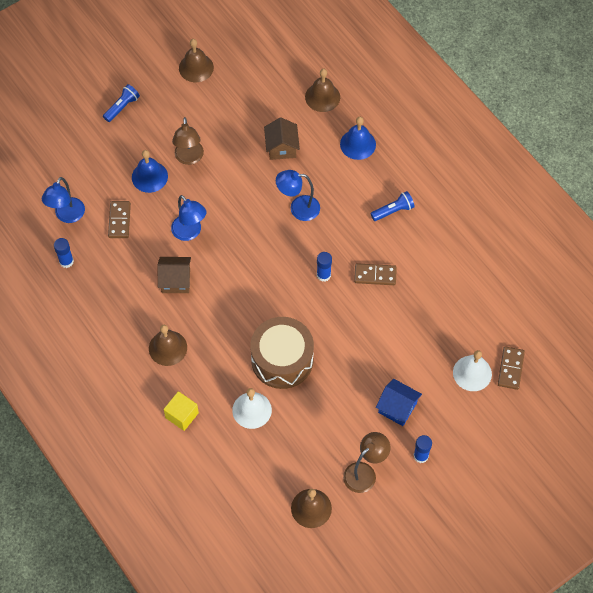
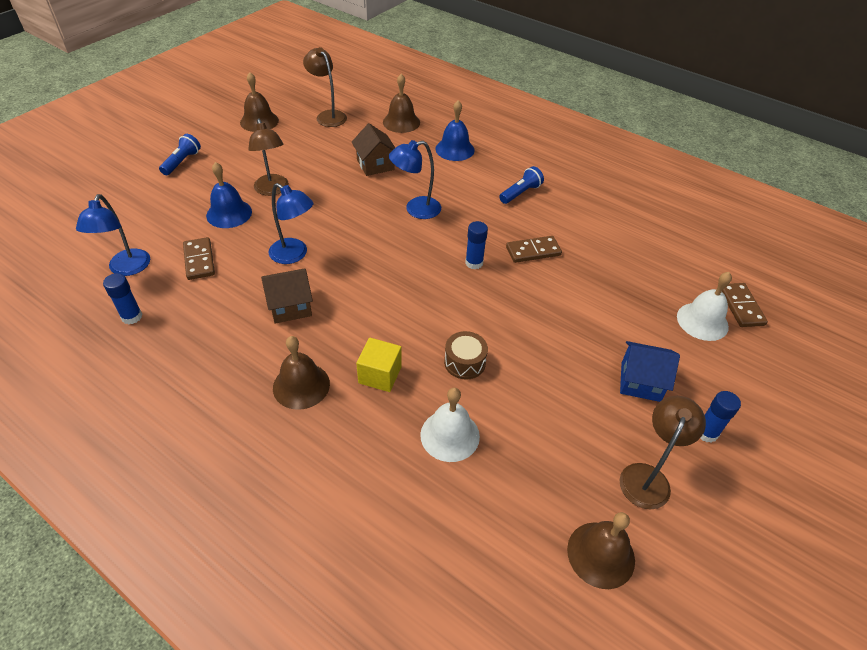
camera: 20 degrees left, 15 degrees down
yellow cube [163,391,199,431] -> yellow cube moved to [356,338,402,392]
brown drum [250,317,314,389] -> brown drum [444,331,488,380], size x0.48
none -> brown lamp [303,47,347,127]

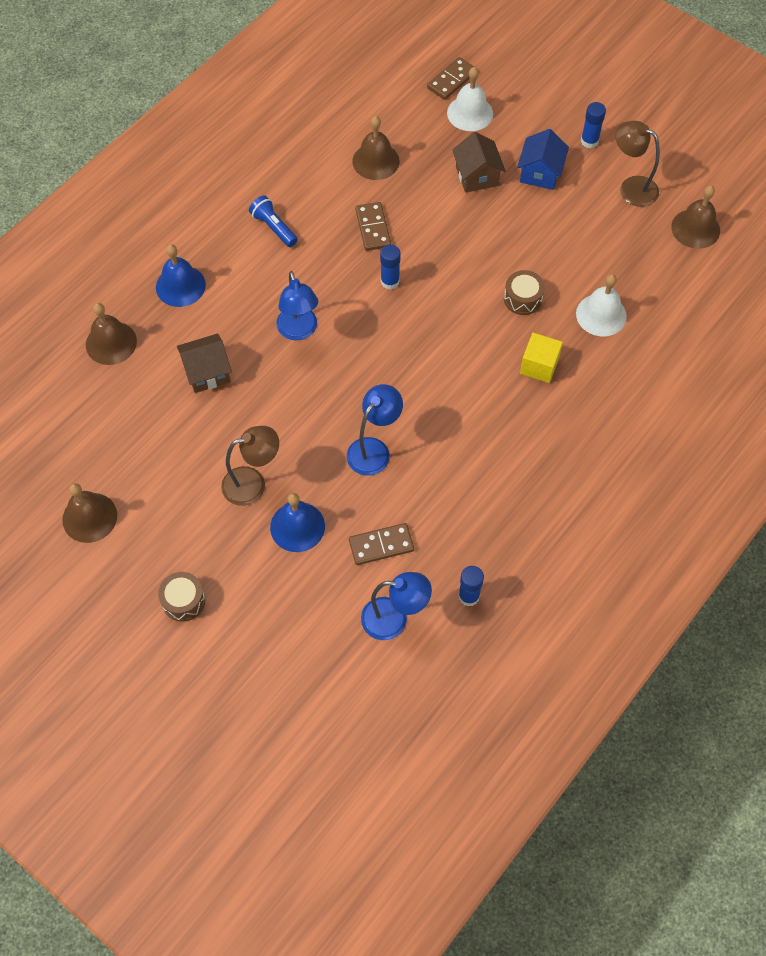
camera: 85 degrees left, 15 degrees up
blue flashlight [159,134,201,175] -> brown drum [158,572,205,622]
brown house [261,269,313,324] -> brown house moved to [452,132,506,193]
brown bell [273,336,330,410] -> brown bell moved to [352,116,400,180]
brown lamp [303,47,347,127] -> none
brown domino [722,283,768,327] -> brown domino turned 45 degrees counterclockwise [427,57,474,100]

